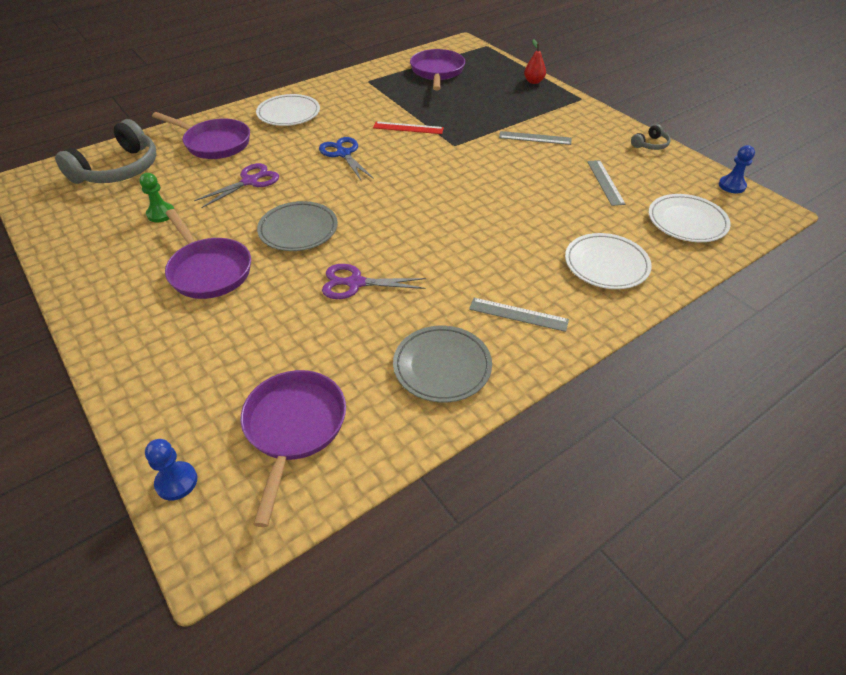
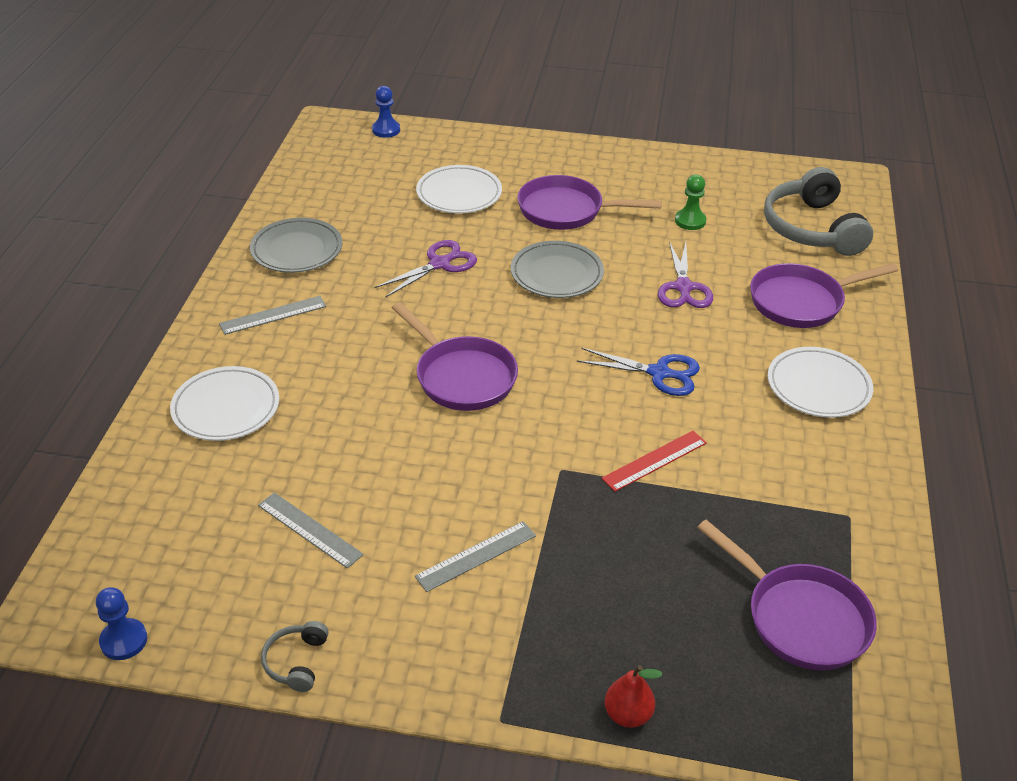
camera: 135 degrees right, 5 degrees down
purple pan [241,370,346,527] -> purple pan moved to [392,302,518,411]
white plate [649,194,731,242] -> white plate moved to [416,165,502,213]

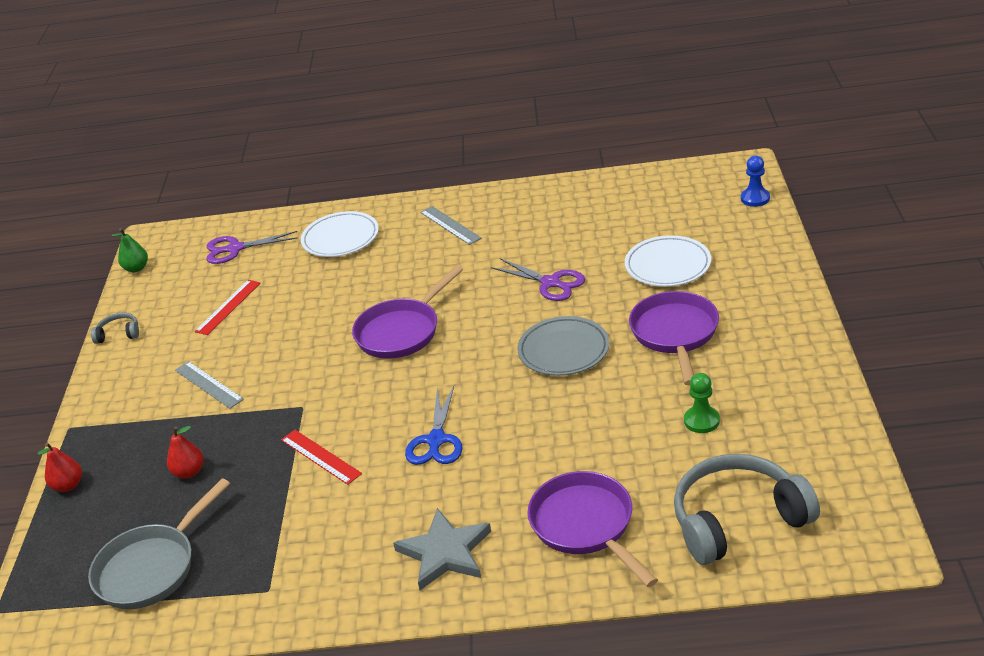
camera: 85 degrees right, 5 degrees down
blue pawn [96,587,147,660] -> green pear [112,228,148,272]
grey plate [250,218,342,273] -> none
grey ruler [258,492,364,569] -> red ruler [195,280,260,335]
purple scissors [658,241,713,308] -> purple scissors moved to [207,231,298,264]
purple pan [697,520,877,670] -> grey pan [88,478,230,609]
white plate [768,347,873,418] -> grey star [393,508,491,590]
none -> red pear [167,426,204,478]

